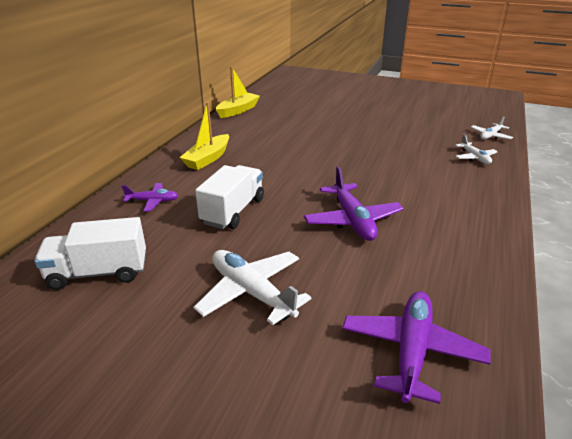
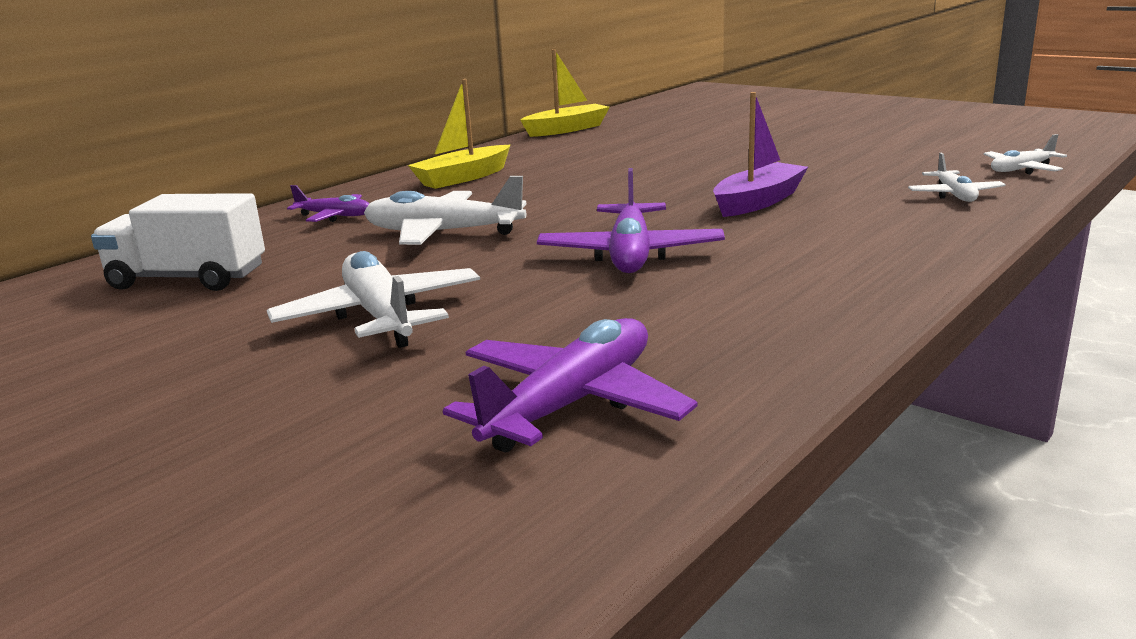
camera: 20 degrees right, 10 degrees down
white truck [195,165,264,229] -> white plane [364,176,526,245]
none -> purple boat [713,92,808,217]

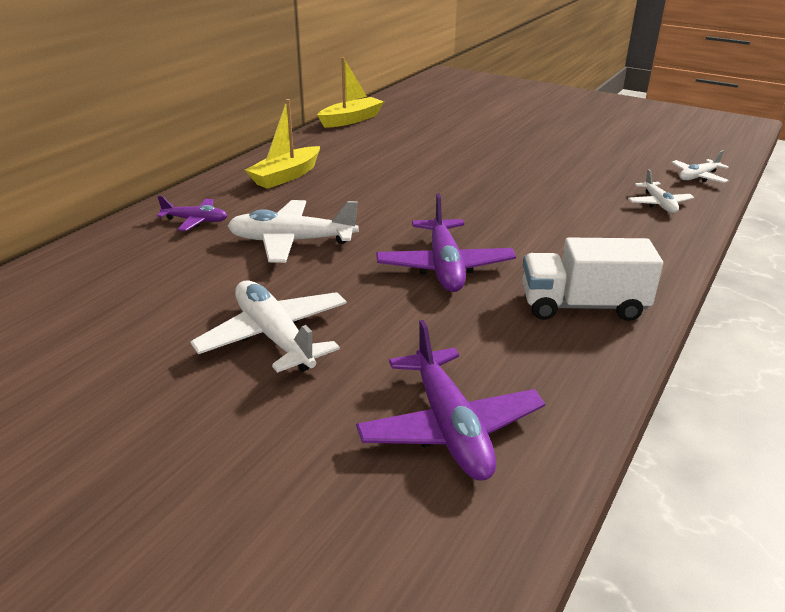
camera: 10 degrees left, 10 degrees up
white truck [91,193,265,291] -> white truck moved to [522,237,663,321]
purple plane [443,318,698,453] -> purple plane turned 135 degrees clockwise [356,320,545,481]
purple boat [713,92,808,217] -> none

